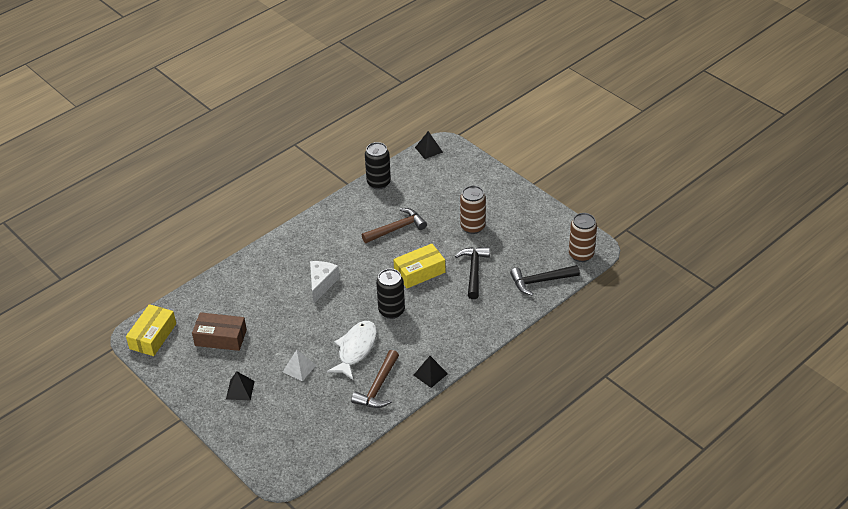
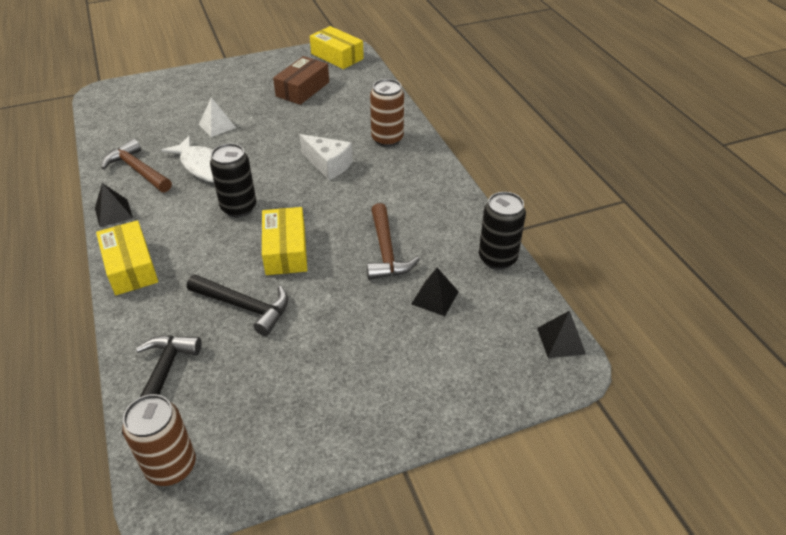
camera: 110 degrees right, 0 degrees up
black pyramid [226,371,255,401] -> black pyramid moved to [411,268,459,316]
brown can [460,186,486,234] -> brown can moved to [370,79,404,147]
none -> yellow box [96,220,158,295]

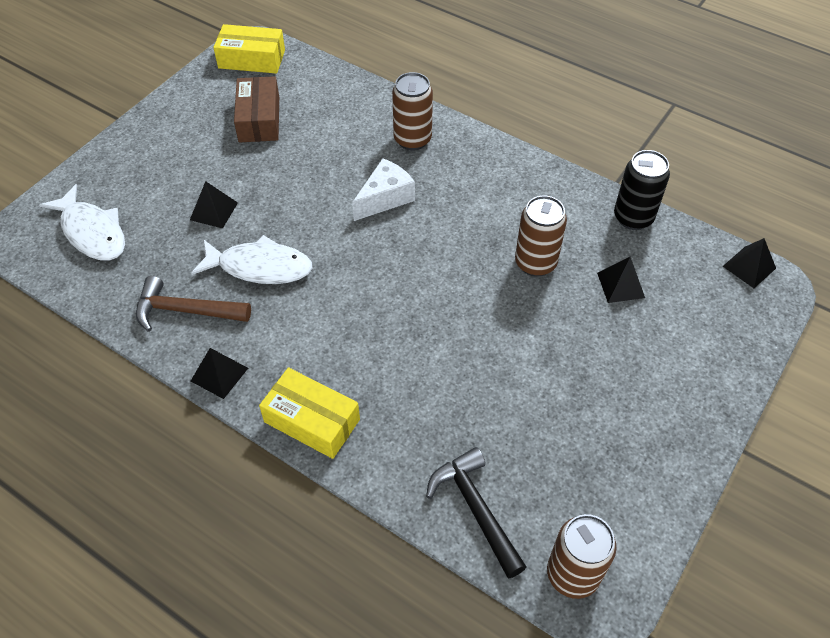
camera: 35 degrees left, 10 degrees up
black hammer [187,274,288,336] -> none
white pyramid [199,97,236,137] -> black pyramid [190,181,238,228]
black can [210,143,256,217] -> none
yellow box [262,207,307,275] -> none
white cheese [299,134,353,180] -> white cheese turned 45 degrees counterclockwise [352,158,415,221]
brown hammer [367,203,420,280] -> brown can [515,196,567,277]
none -> white fish [39,184,125,261]

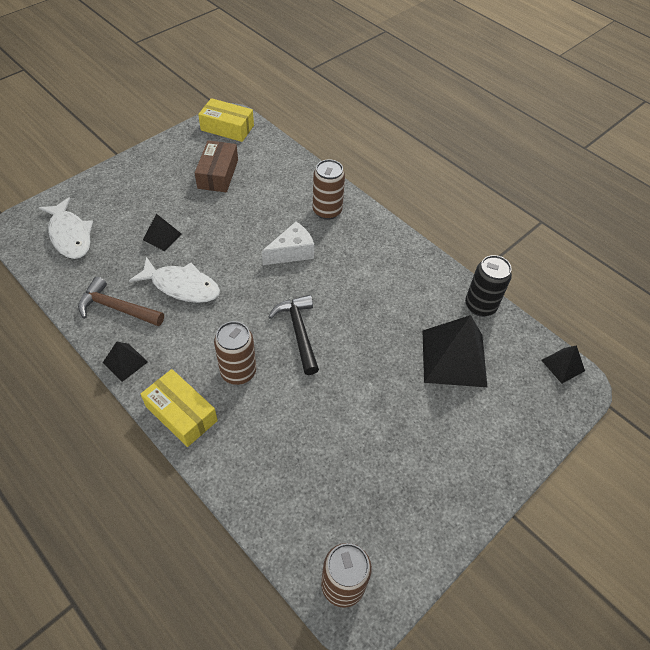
camera: 10 degrees right, 0 degrees up
black hammer [426,447,527,579] -> black hammer moved to [268,295,319,375]
brown can [515,196,567,277] -> brown can moved to [214,321,256,385]
black pyramid [597,257,645,303] -> black pyramid [423,315,487,387], size x2.00

